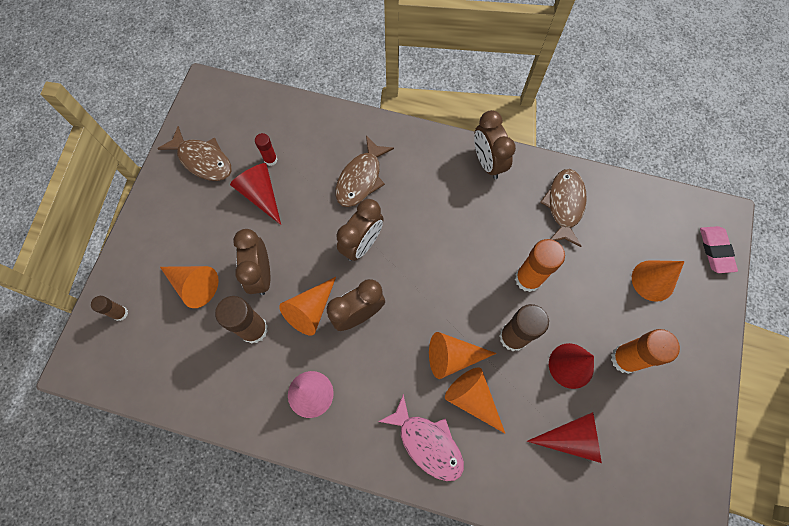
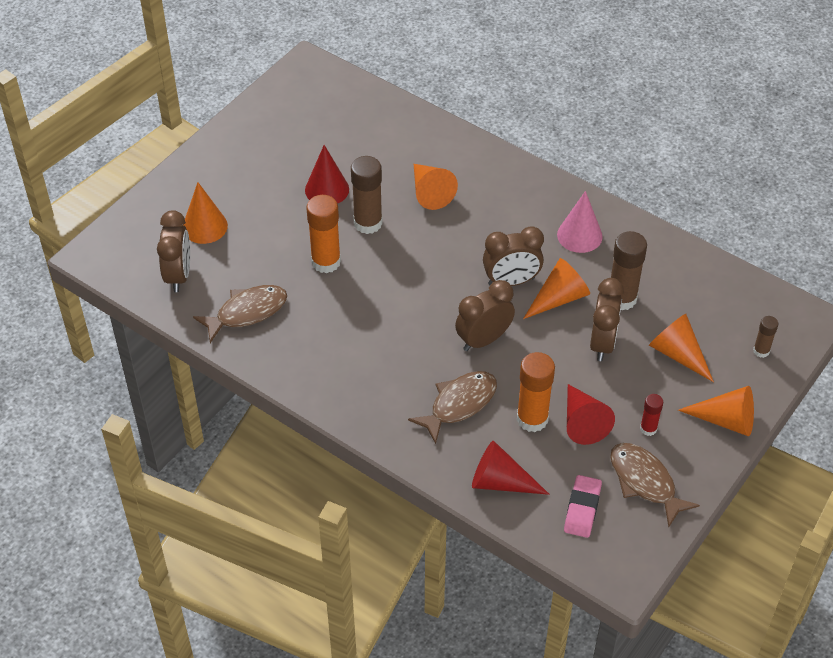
camera: 160 degrees left, 20 degrees down
red glue stick [255,133,277,166] -> red glue stick moved to [640,394,663,436]
pink fish [378,394,464,481] -> none
orange cone [429,332,497,379] -> orange cone moved to [678,386,754,436]
brown clock [474,110,516,179] -> brown clock moved to [157,210,190,292]
red cone [527,412,602,463] -> red cone moved to [472,441,550,495]
brown fish [540,169,587,247] -> brown fish turned 150 degrees counterclockwise [193,285,287,343]
orange glue stick [611,329,680,374] -> orange glue stick moved to [517,352,555,432]
pink eraser [700,226,738,273] -> pink eraser moved to [564,475,602,538]

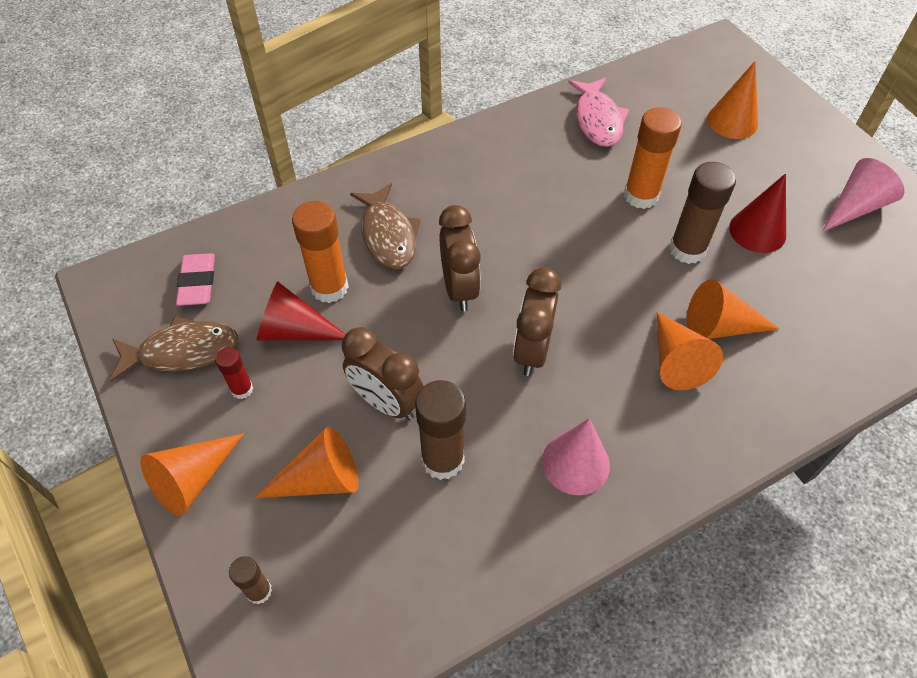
camera: 115 degrees right, 5 degrees up
brown clock [157,210,190,292] -> none
brown fish [193,285,287,343] -> pink fish [568,78,629,147]
red cone [472,441,550,495] -> none
orange cone [523,258,590,319] -> orange cone moved to [657,312,723,390]
pink eraser [564,475,602,538] -> pink eraser turned 45 degrees clockwise [176,253,215,306]
none -> pink cone [822,158,905,232]

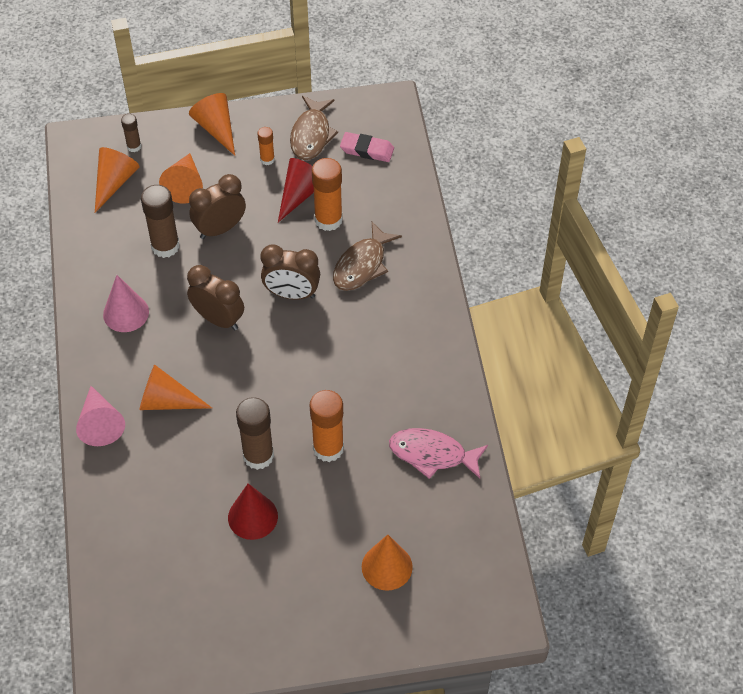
camera: 110 degrees right, 0 degrees up
red glue stick [215,347,253,399] -> orange glue stick [257,127,275,165]
brown fish [350,183,421,269] -> brown fish turned 60 degrees counterclockwise [333,222,402,291]
orange cone [687,279,779,339] -> orange cone moved to [95,147,140,213]
pink cone [822,158,905,232] -> pink cone moved to [76,386,125,446]

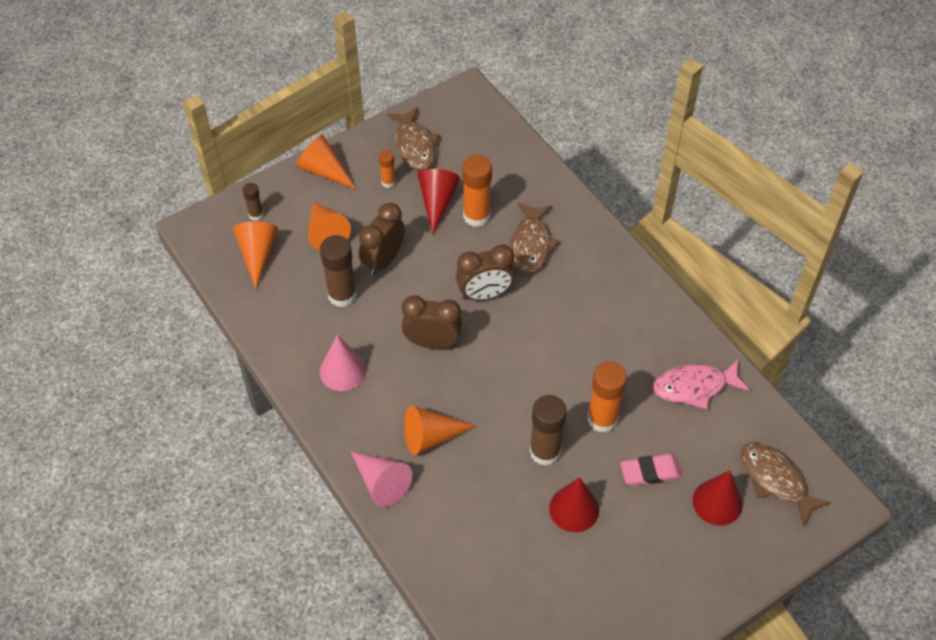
camera: 25 degrees left, 0 degrees up
pink eraser [340,132,394,162] -> pink eraser moved to [620,454,682,486]
orange cone [362,534,413,591] -> red cone [693,470,743,526]
none -> brown fish [741,442,831,526]

